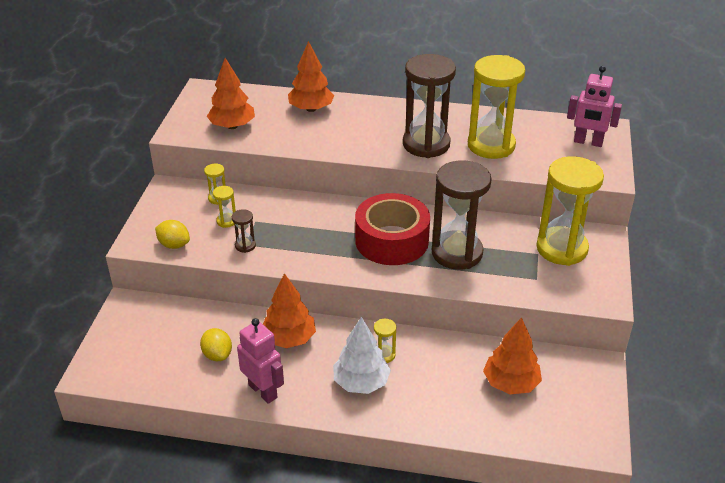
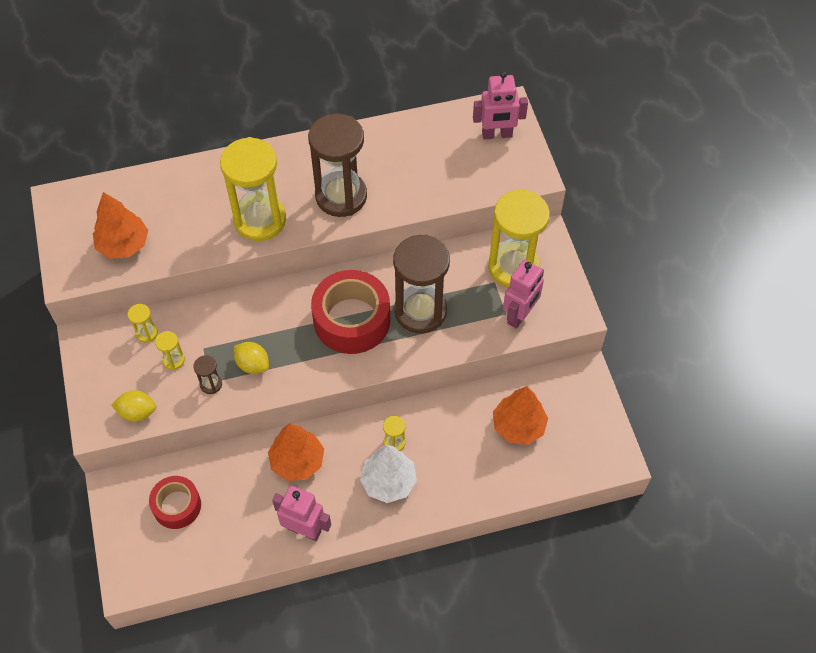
camera: 25 degrees left, 20 degrees up
yellow lemon [200,328,232,361] -> yellow lemon moved to [234,342,269,374]
orange tree [288,41,335,112] -> none
yellow hourglass [468,55,525,159] -> yellow hourglass moved to [220,137,286,241]
none -> red tape [149,476,201,529]
none -> pink robot [503,260,544,329]

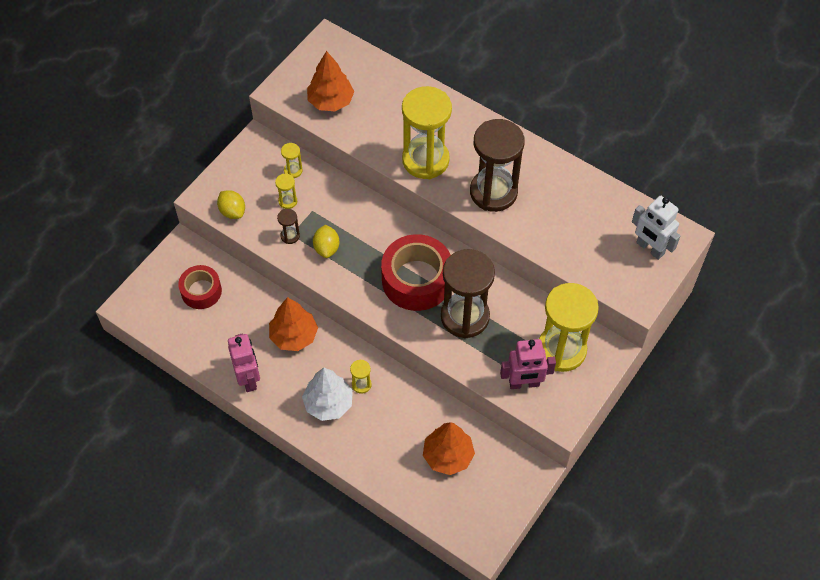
camera: 50 degrees right, 0 degrees up
pink robot [473,71,528,139] -> white robot [632,196,680,260]

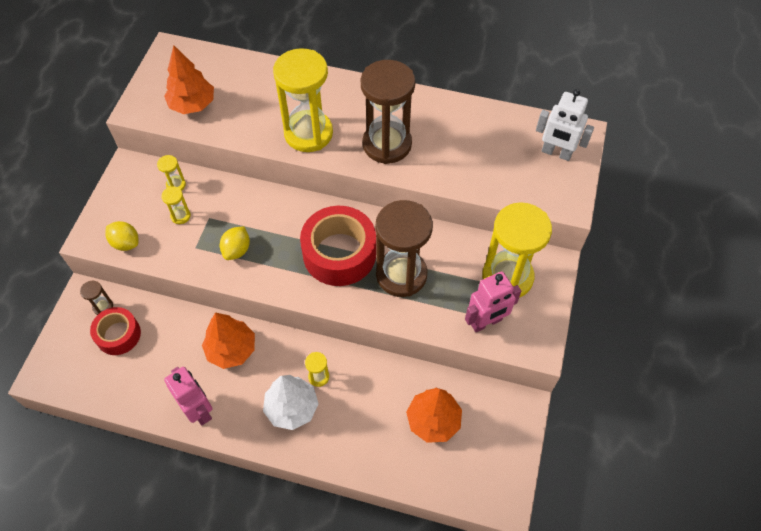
camera: 20 degrees left, 0 degrees up
brown hourglass [277,209,300,244] -> brown hourglass moved to [80,281,113,315]
yellow lemon [313,225,339,258] -> yellow lemon turned 45 degrees clockwise [220,226,250,260]

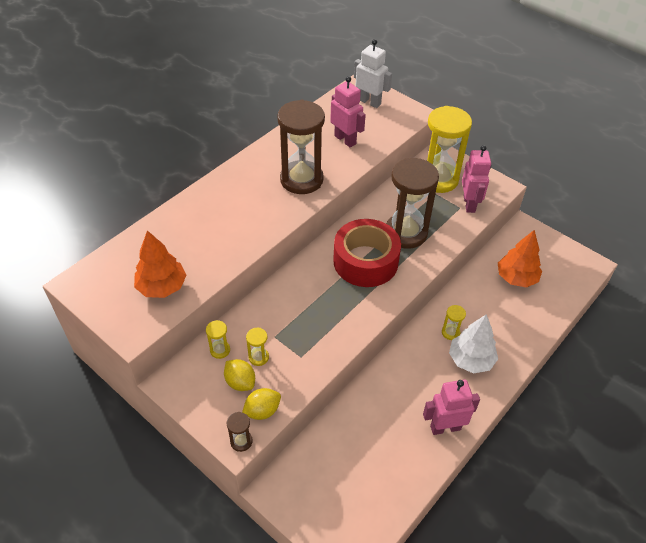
camera: 65 degrees left, 10 degrees down
brown hourglass [80,281,113,315] -> brown hourglass moved to [227,412,253,452]
red tape [90,307,141,355] -> none
orange tree [202,312,255,369] -> none
yellow lemon [220,226,250,260] -> yellow lemon moved to [224,359,255,391]
yellow hourglass [273,48,333,152] -> none
white robot [536,89,594,161] -> white robot turned 105 degrees counterclockwise [354,39,392,108]
none -> pink robot [330,76,366,147]

